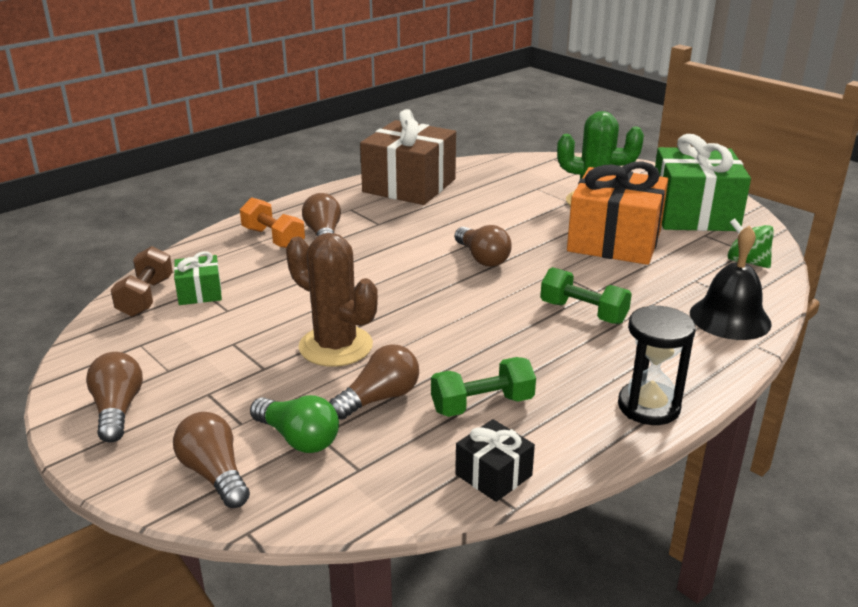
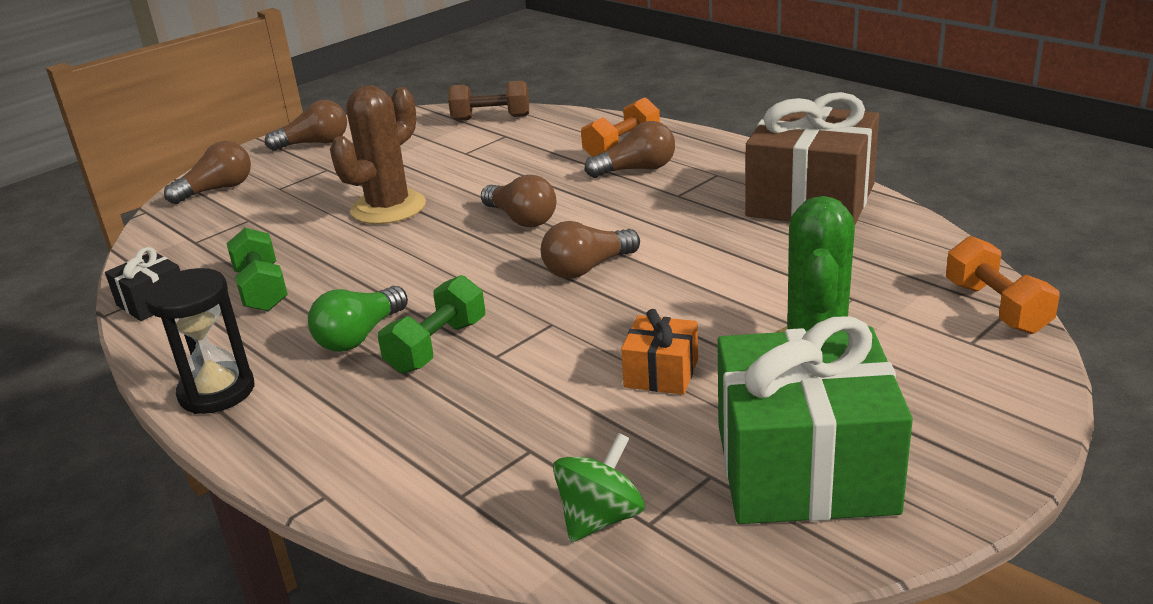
camera: 90 degrees right, 0 degrees up
green gift [174,251,222,305] -> none
green light bulb [250,395,339,453] -> green light bulb moved to [308,286,408,351]
brown light bulb [329,344,419,420] -> brown light bulb moved to [481,175,556,227]
orange gift [567,161,668,265] -> orange gift [621,309,698,395], size x0.46
black bell [690,225,772,340] -> none
none -> orange dumbbell [946,236,1060,334]

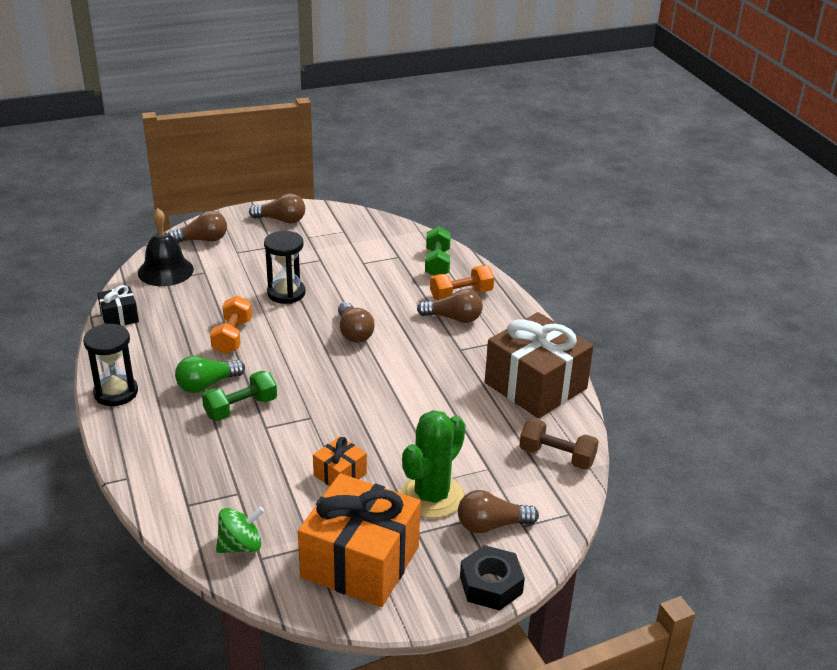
camera: 20 degrees right, 5 degrees up
green dumbbell [226,228,288,311] -> green dumbbell moved to [425,227,451,276]
brown cactus [330,85,426,224] -> black hourglass [264,231,306,304]
brown dumbbell [448,81,529,121] -> brown dumbbell moved to [519,418,599,470]
brown light bulb [541,221,640,279] -> brown light bulb moved to [458,490,539,533]
green gift [717,316,913,524] -> orange gift [298,473,421,607]
orange dumbbell [946,236,1060,334] -> orange dumbbell moved to [210,296,252,354]
none -> black bell [138,208,194,286]
none -> black nut [460,545,525,611]

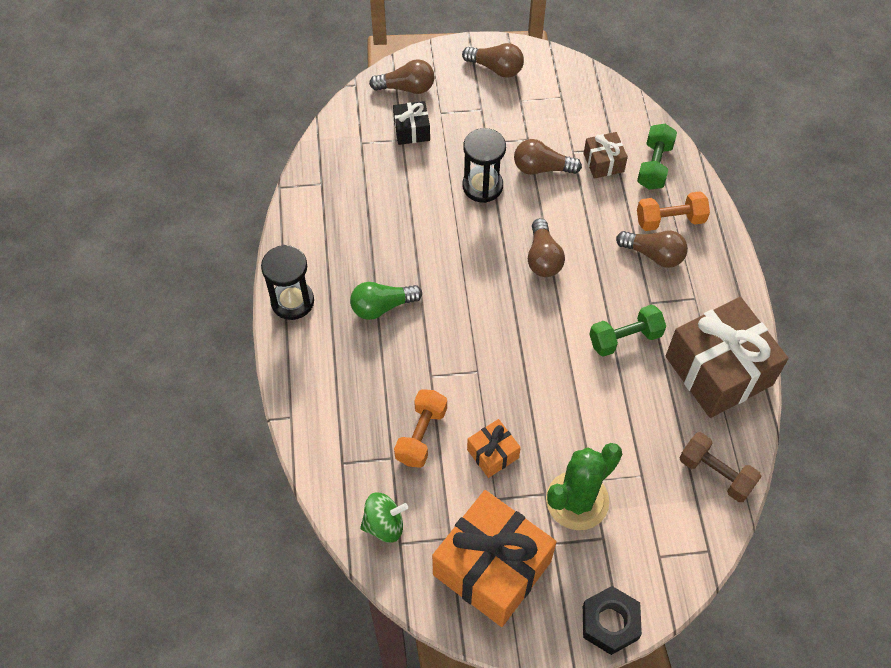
camera: 15 degrees right, 25 degrees up
black gift [97,285,139,326] -> black gift moved to [393,101,430,145]
black bell [138,208,194,286] -> none
green dumbbell [202,371,277,421] -> green dumbbell moved to [589,304,666,357]
orange dumbbell [210,296,252,354] -> orange dumbbell moved to [394,389,447,468]
brown light bulb [458,490,539,533] -> brown light bulb moved to [514,139,582,175]
none -> brown gift [584,132,628,179]

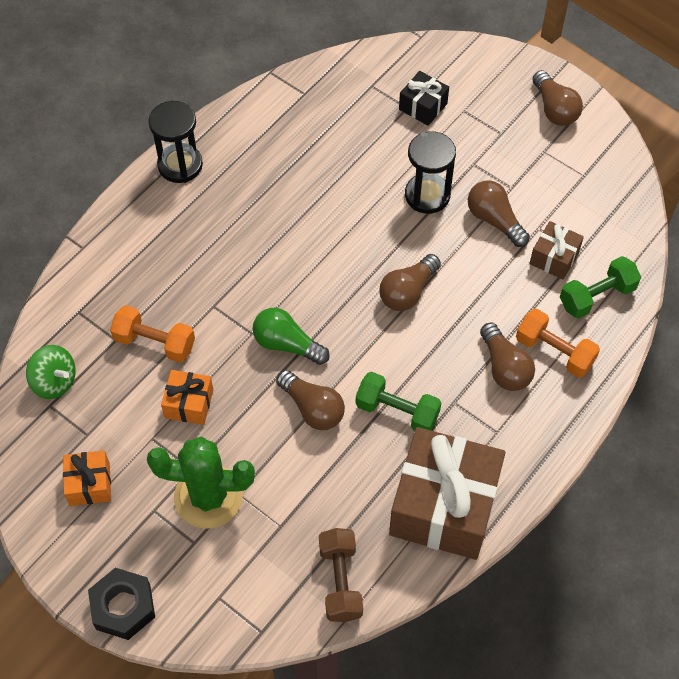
camera: 45 degrees right, 0 degrees up
green light bulb [350,282,422,320] -> green light bulb moved to [253,308,330,365]
brown light bulb [369,59,434,94] -> brown light bulb moved to [276,370,345,430]
orange dumbbell [394,389,447,468] -> orange dumbbell turned 45 degrees clockwise [110,305,195,363]
orange gift [432,490,557,627] -> orange gift [63,450,111,506], size x0.46

